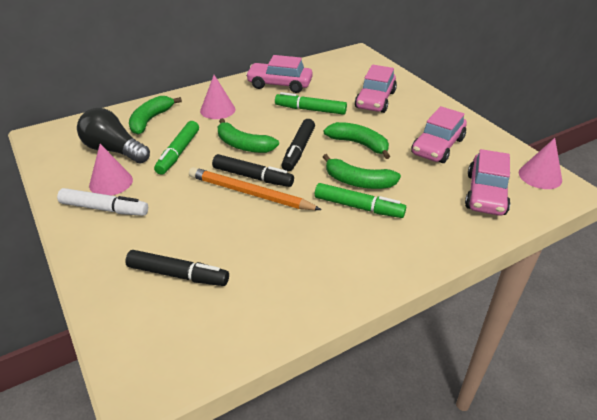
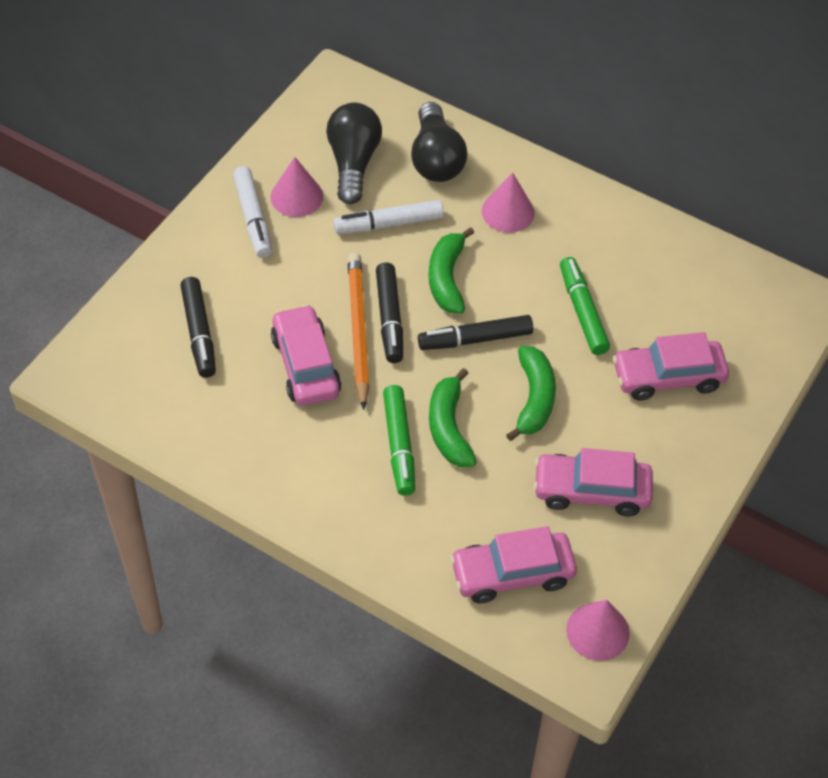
camera: 60 degrees right, 15 degrees up
green banana [129,96,182,135] -> black light bulb [411,102,468,182]
green marker [154,121,199,175] -> white marker [333,200,444,234]
pink car [246,55,313,93] -> pink car moved to [271,304,341,406]

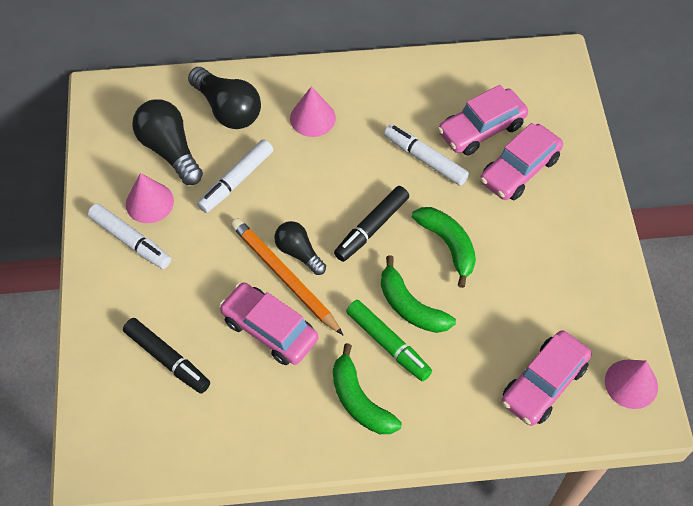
camera: 35 degrees left, 5 degrees up
black marker [376,262,403,363] -> black light bulb [274,221,326,275]
green banana [429,227,474,313] -> green banana moved to [333,343,402,434]
pink car [533,448,653,516] -> pink car moved to [438,85,528,156]
green marker [560,257,610,355] -> white marker [384,124,469,186]

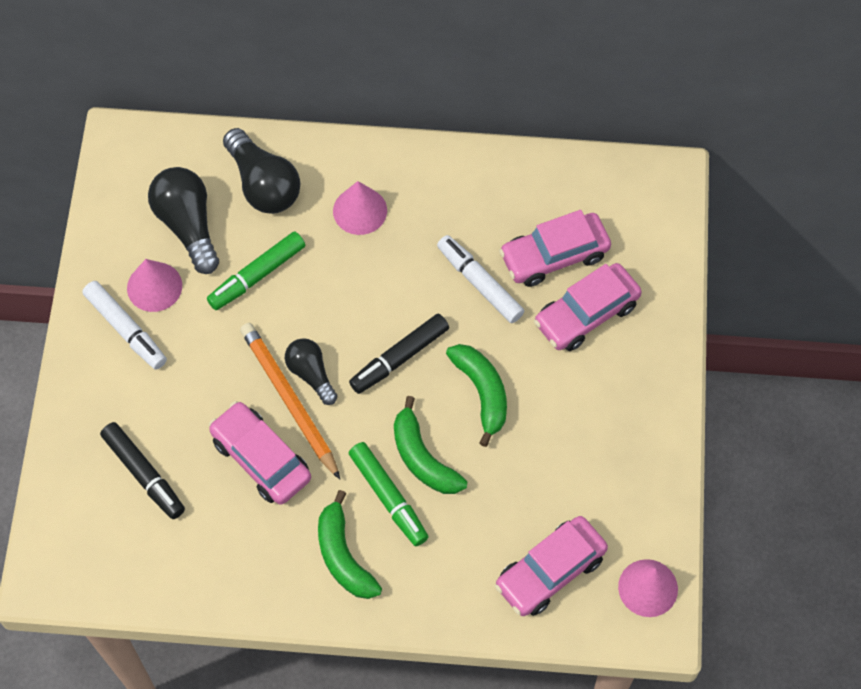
camera: 10 degrees right, 5 degrees up
white marker [197,139,273,213] -> green marker [207,232,305,310]

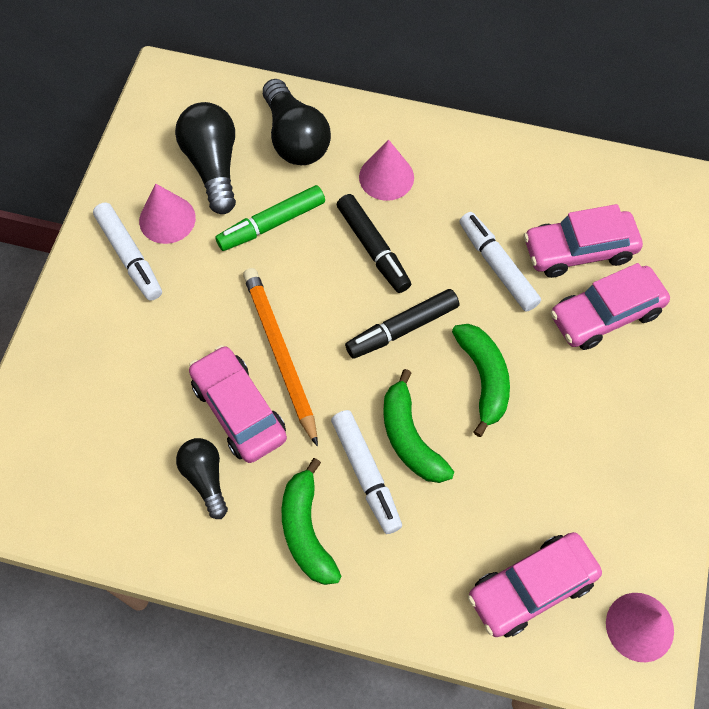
camera: 10 degrees right, 0 degrees up
black marker [100,422,185,519] -> black marker moved to [337,194,411,293]
black light bulb [285,338,338,405] -> black light bulb moved to [176,438,228,519]
green marker [349,442,428,546] -> white marker [331,410,402,534]

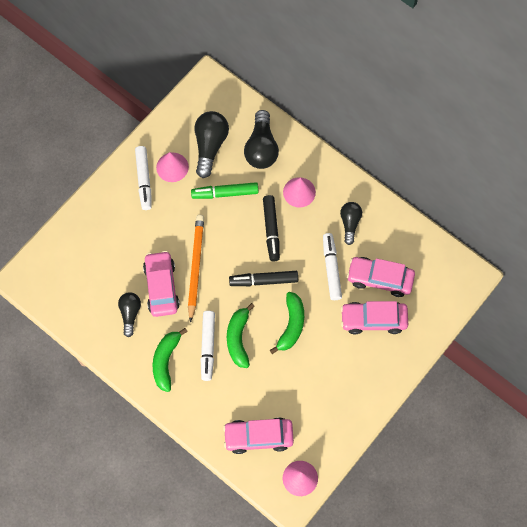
camera: 25 degrees right, 5 degrees up
none -> black light bulb [340,202,362,245]

